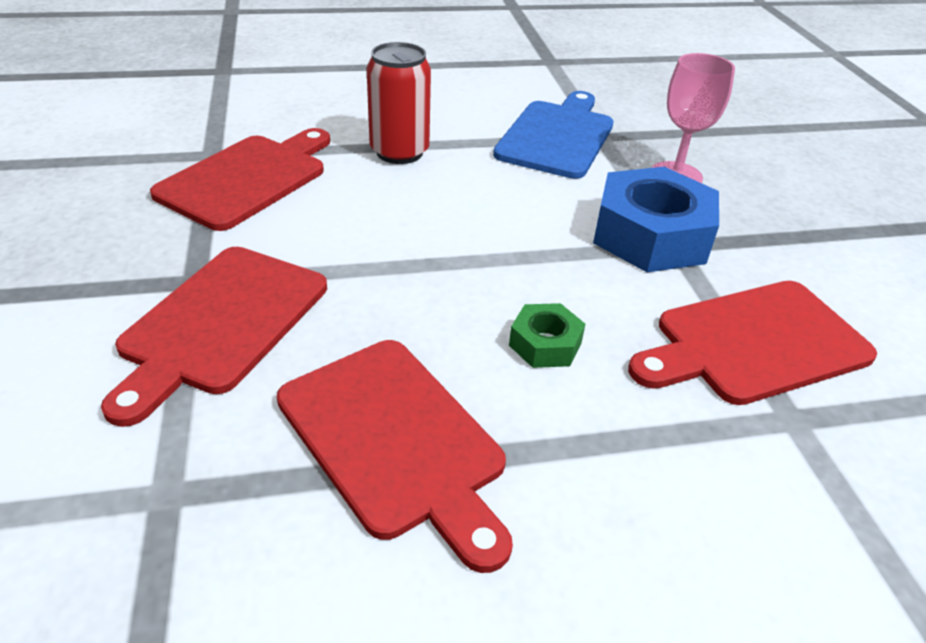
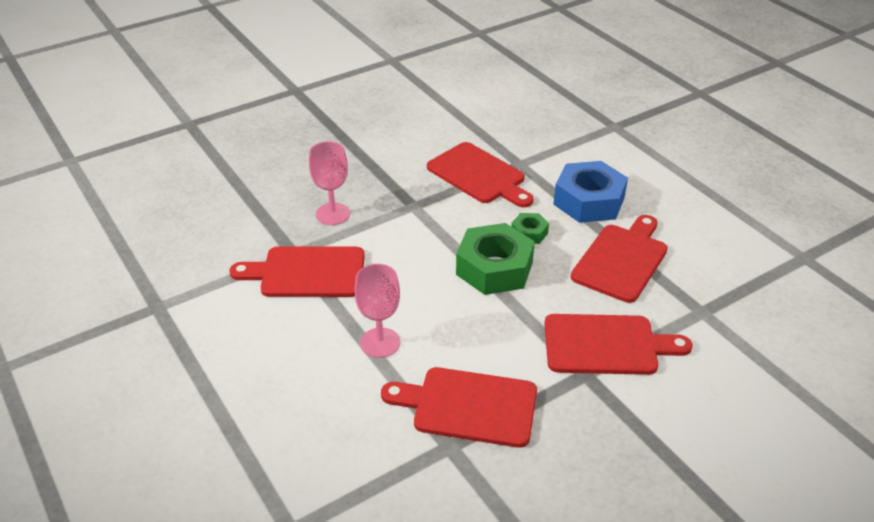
camera: 110 degrees left, 0 degrees up
red can [367,42,431,164] -> pink goblet [354,264,400,358]
blue cutting board [493,91,614,179] -> red cutting board [229,246,365,297]
blue nut [593,167,719,272] -> blue nut moved to [553,161,628,223]
none -> green nut [456,223,535,295]

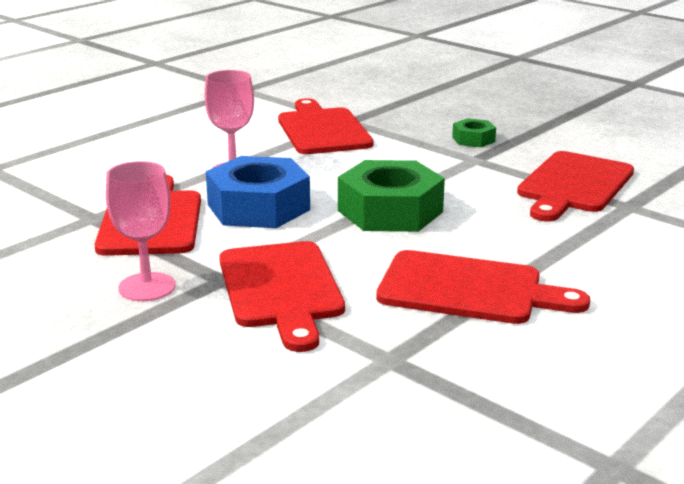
camera: 75 degrees right, 15 degrees down
pink goblet [309,141,350,225] -> pink goblet moved to [106,161,175,301]
green nut [511,213,549,244] -> green nut moved to [452,118,496,147]
blue nut [553,161,628,223] -> blue nut moved to [206,156,310,228]

